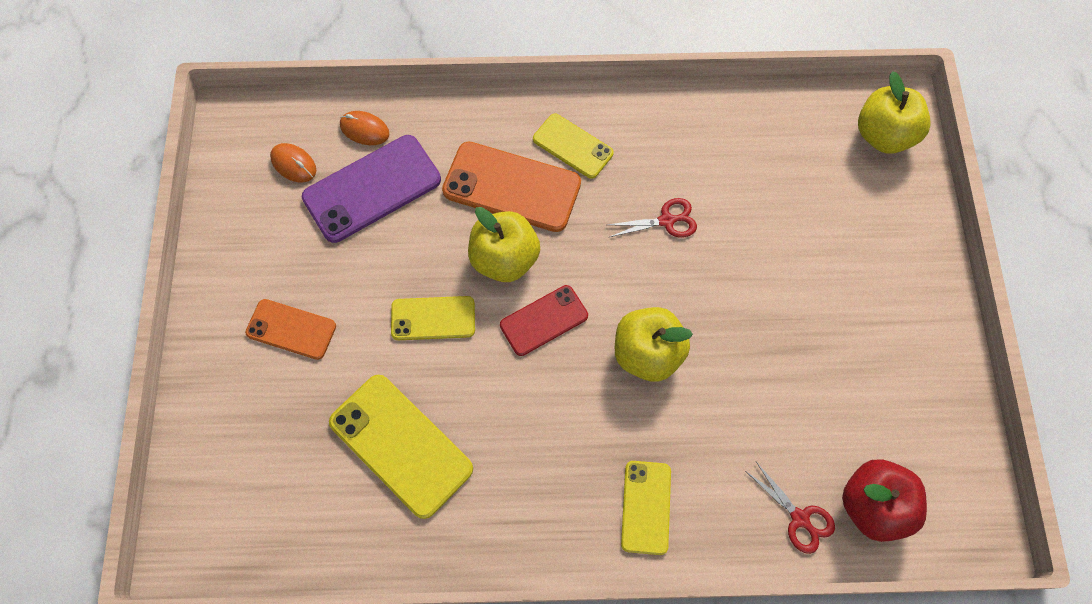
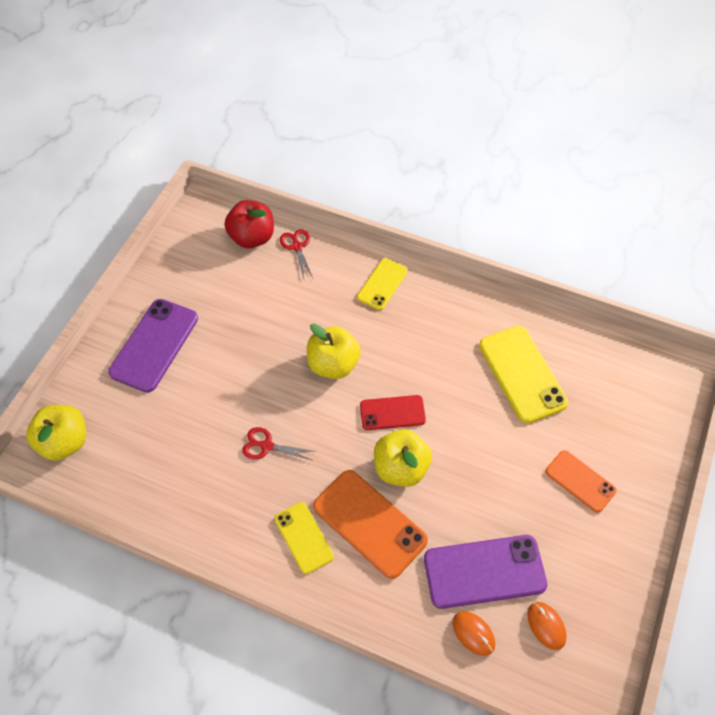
camera: 155 degrees left, 10 degrees down
yellow phone [391,296,475,340] -> none
none -> purple phone [108,299,198,393]

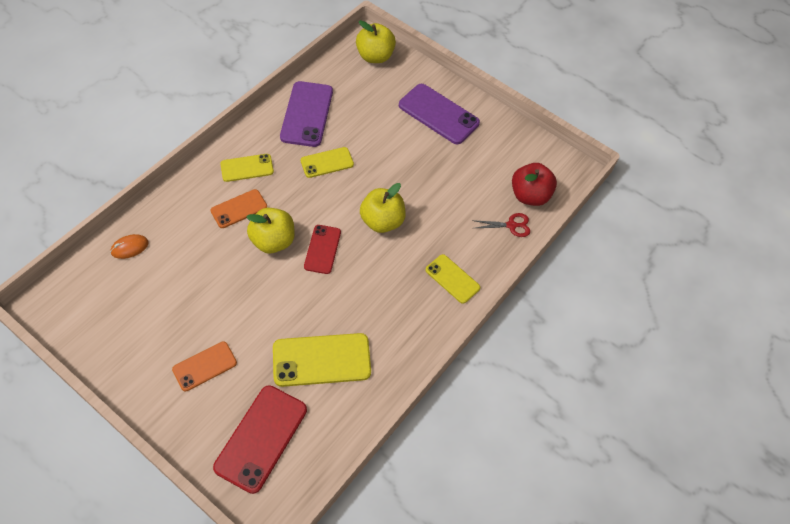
camera: 100 degrees right, 0 degrees up
red scissors [242,427,317,461] -> yellow phone [300,147,354,178]
orange phone [313,470,428,579] -> orange phone [211,189,267,228], size x0.61
purple phone [424,535,547,609] -> purple phone moved to [280,81,333,147]
orange mouse [527,602,567,650] -> none
none -> red phone [213,385,307,494]

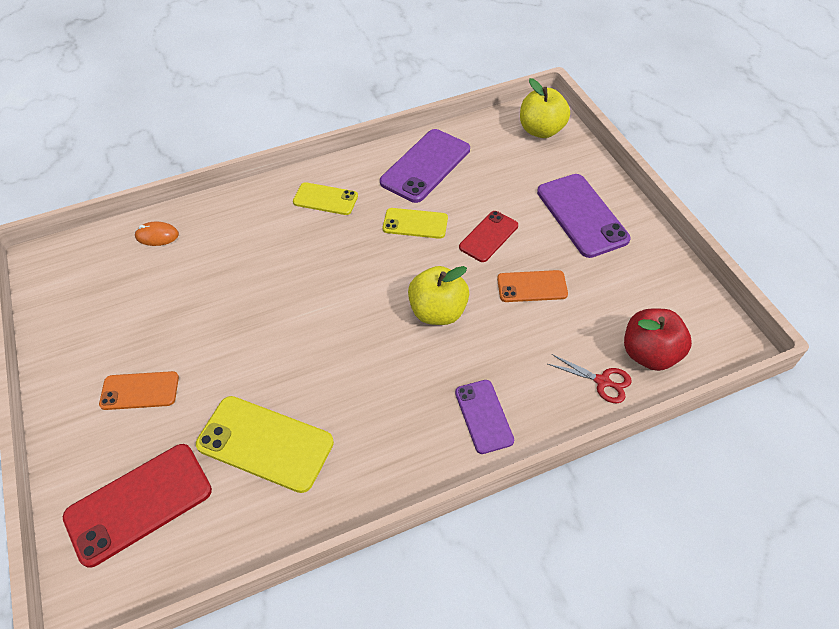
camera: 35 degrees right, 5 degrees down
orange phone [211,189,267,228] -> orange phone moved to [497,270,568,302]
yellow apple [247,208,295,253] -> none
red phone [304,225,341,274] -> red phone moved to [459,211,518,262]
yellow phone [426,254,480,304] -> purple phone [455,380,514,454]

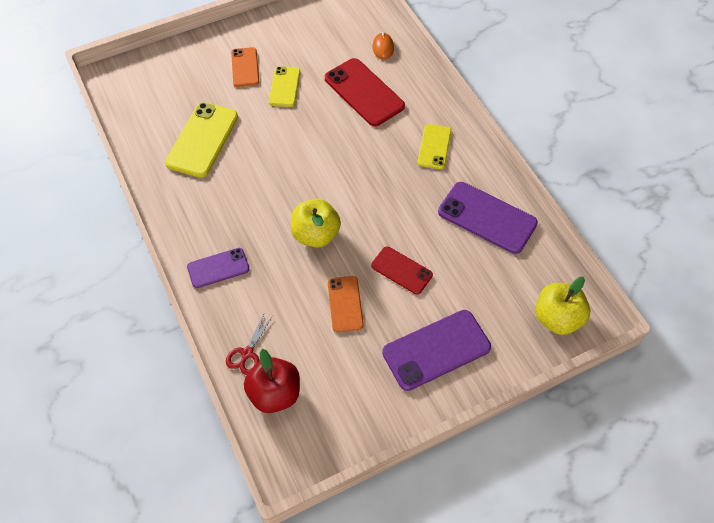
camera: 85 degrees right, 5 degrees up
red phone [63,444,212,568] -> red phone moved to [325,58,405,126]
yellow phone [383,208,448,239] -> yellow phone moved to [269,66,300,107]

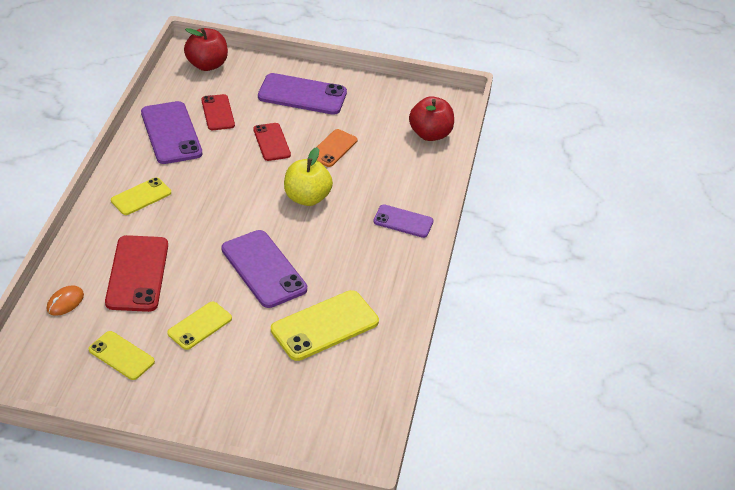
camera: 145 degrees left, 15 degrees down
red scissors [226,314,273,375] -> none
orange phone [231,47,259,87] -> none
yellow apple [535,277,590,335] -> red apple [184,28,228,71]
none -> yellow phone [89,331,155,380]
none -> red phone [201,94,235,130]
none -> purple phone [222,230,307,308]

